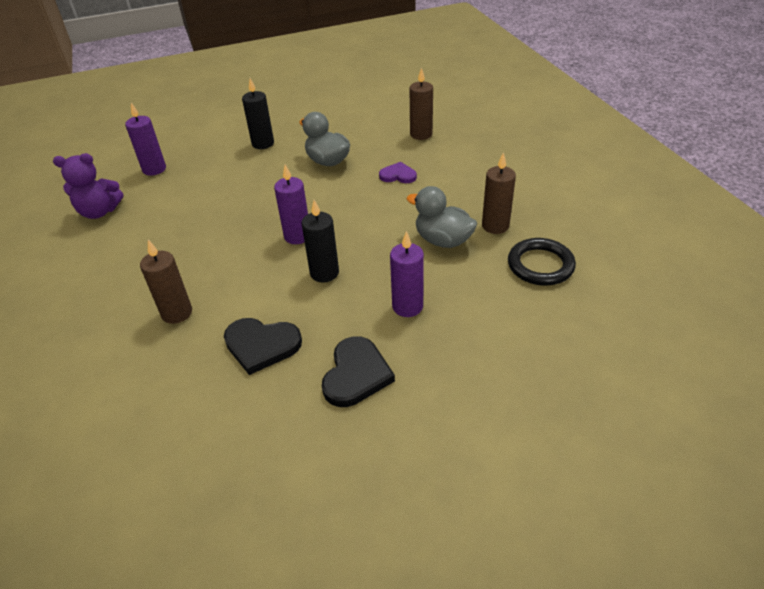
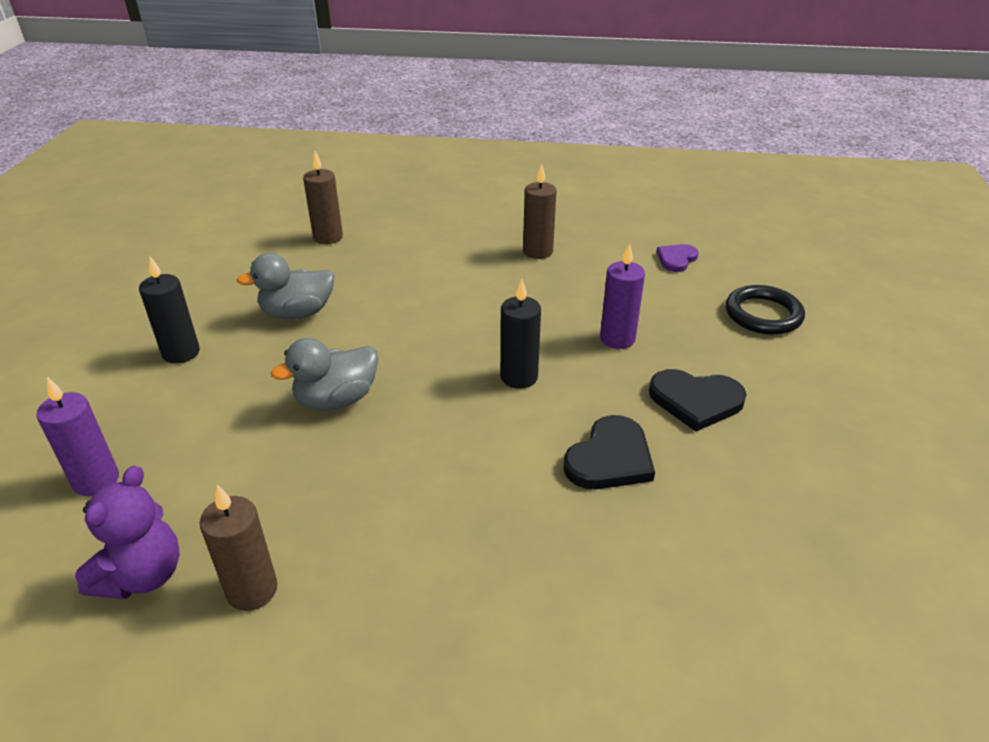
camera: 65 degrees left, 5 degrees down
brown candle [140,240,192,324] -> brown candle moved to [200,484,278,611]
purple candle [274,165,308,244] -> none
black heart [322,336,395,407] -> black heart turned 150 degrees clockwise [649,369,747,431]
purple heart [379,162,417,183] -> purple heart moved to [656,244,699,272]
grey duck [407,186,477,248] -> grey duck moved to [271,338,378,411]
black ring [508,238,576,285] -> black ring moved to [726,285,805,335]

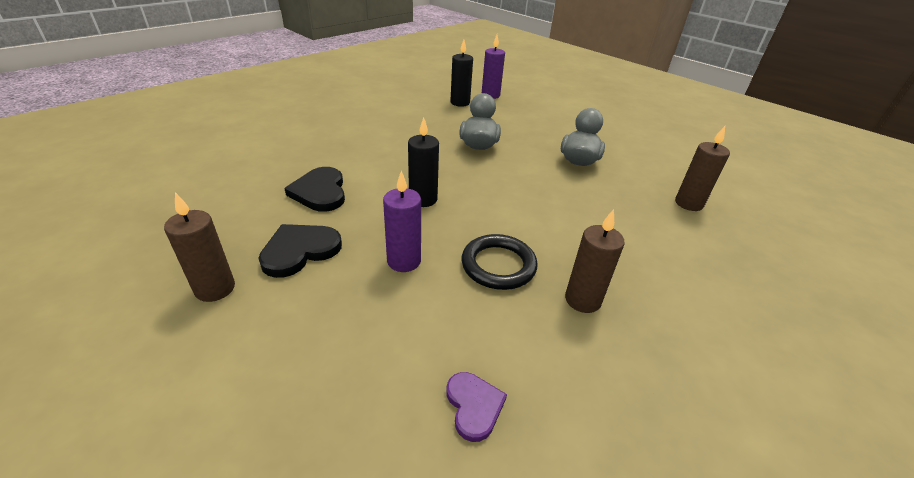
camera: 125 degrees right, 0 degrees up
purple teddy bear [75,466,180,599] -> none
black candle [139,256,200,364] -> black candle moved to [450,40,473,107]
brown candle [200,484,278,611] -> brown candle moved to [164,192,235,302]
black ring [726,285,805,335] -> black ring moved to [462,234,538,290]

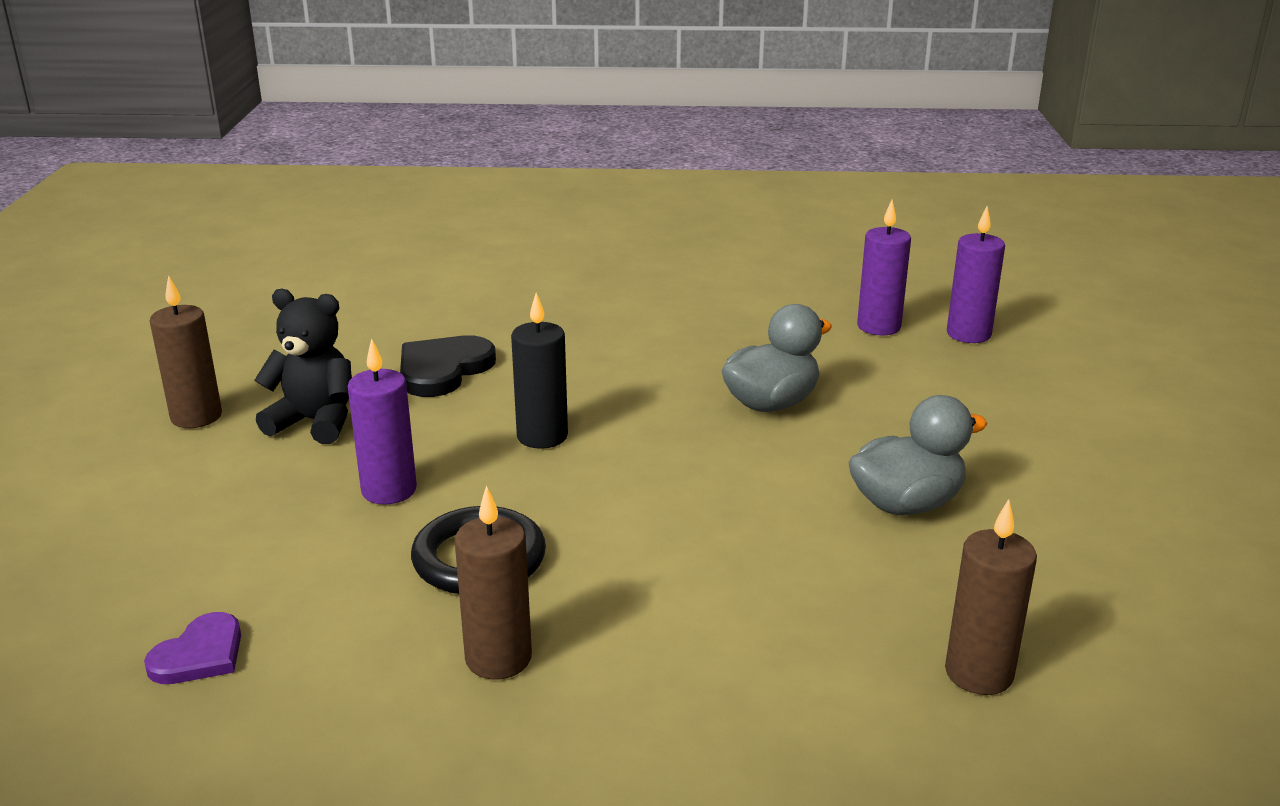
camera: 50 degrees right, 10 degrees down
black heart [258,224,342,278] -> black teddy bear [254,289,352,444]
black candle [450,40,473,107] -> purple candle [857,200,911,336]

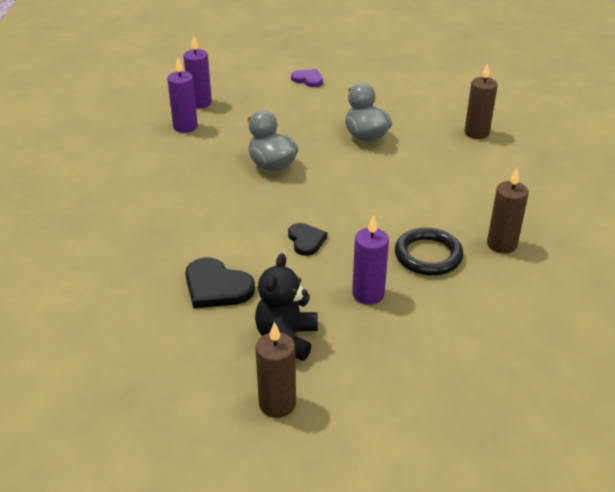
camera: 90 degrees left, 10 degrees up
purple heart [144,612,241,684] -> purple heart moved to [291,69,323,87]
black candle [511,292,568,449] -> black heart [288,223,327,256]

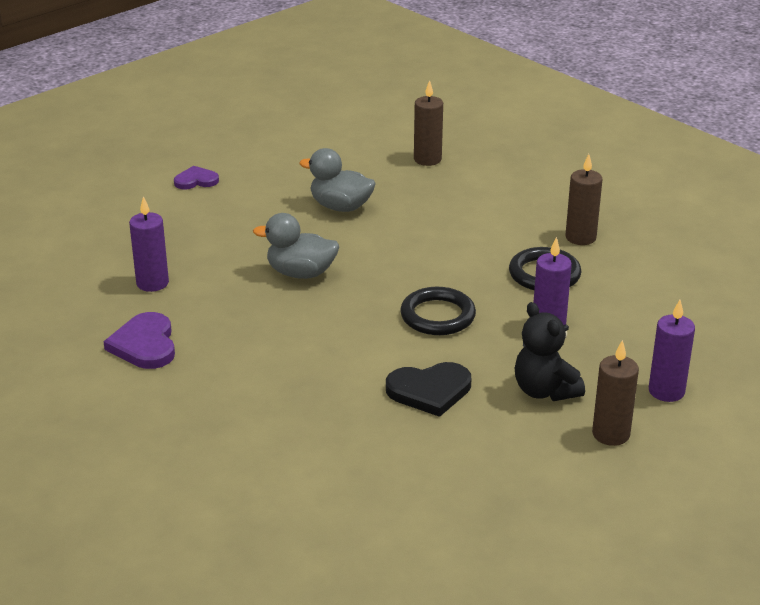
camera: 45 degrees left, 5 degrees down
purple candle [183,36,212,108] -> purple candle moved to [649,300,695,402]
black heart [288,223,327,256] -> black ring [400,287,476,335]
none -> purple heart [103,312,175,369]

